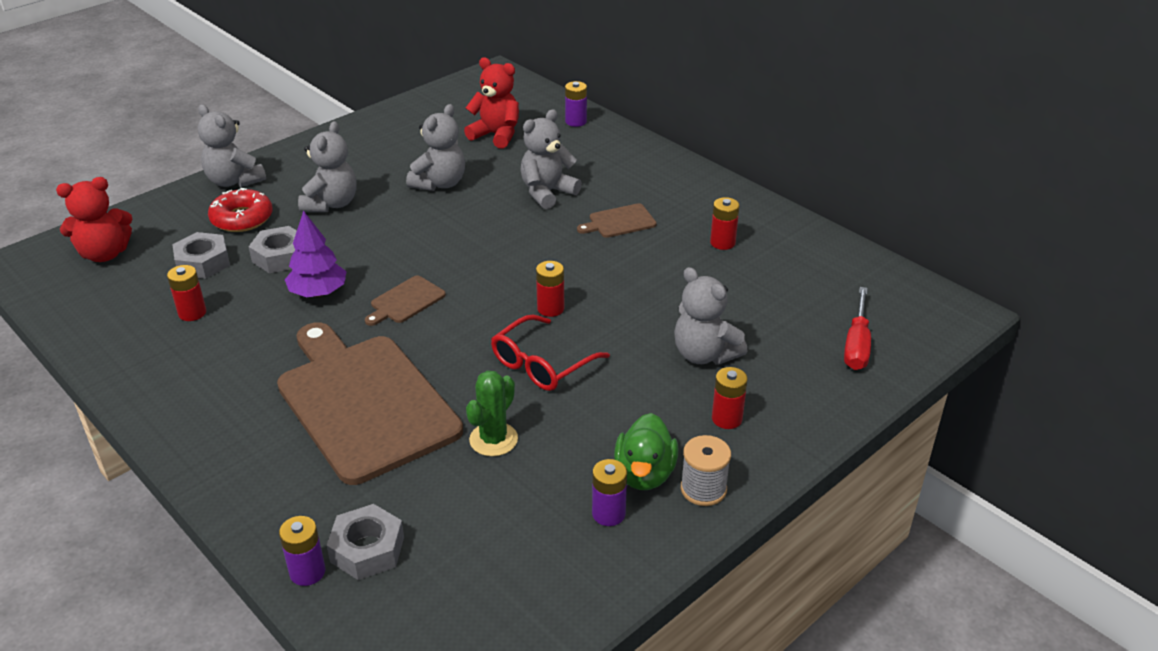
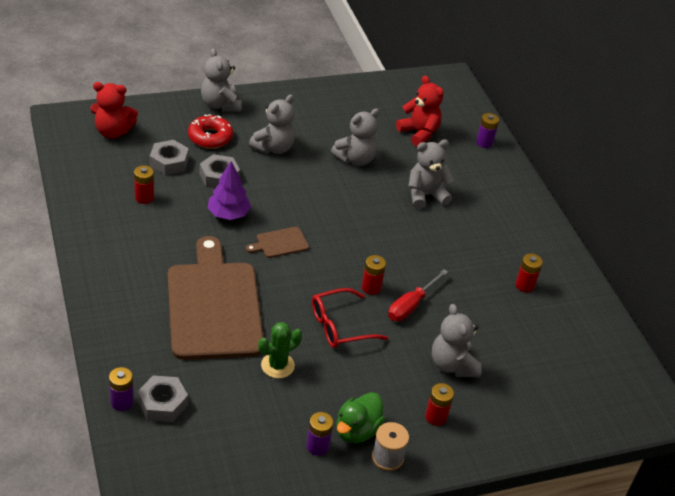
camera: 20 degrees right, 5 degrees up
brown cutting board [577,203,657,238] -> none
red screwdriver [844,287,871,370] -> red screwdriver moved to [388,269,448,321]

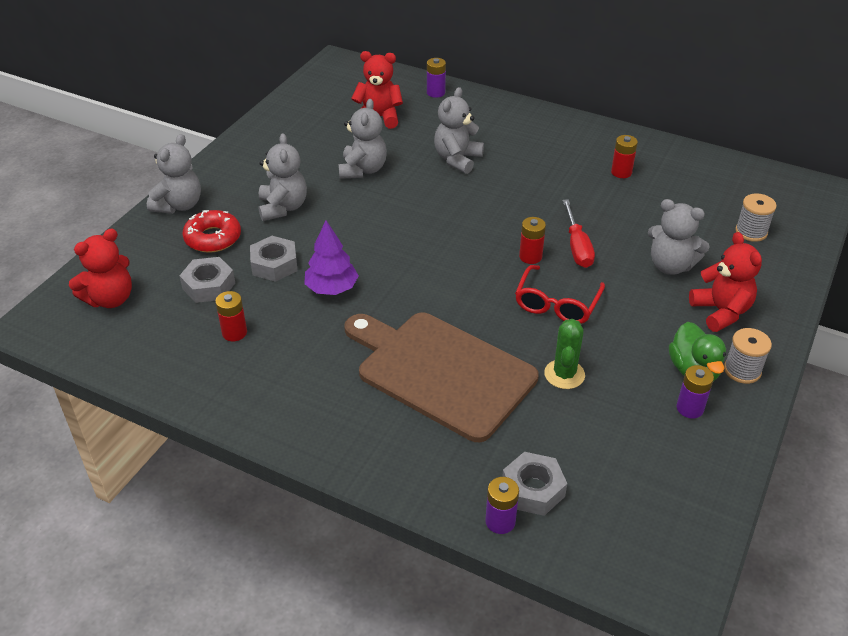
camera: 40 degrees left, 0 degrees up
grey teddy bear [201,48,242,112] -> grey teddy bear turned 90 degrees counterclockwise [147,134,201,214]
brown cutting board [246,227,309,258] -> none
red battery [425,383,454,426] -> red teddy bear [689,232,762,332]
none -> grey spool [735,193,777,242]

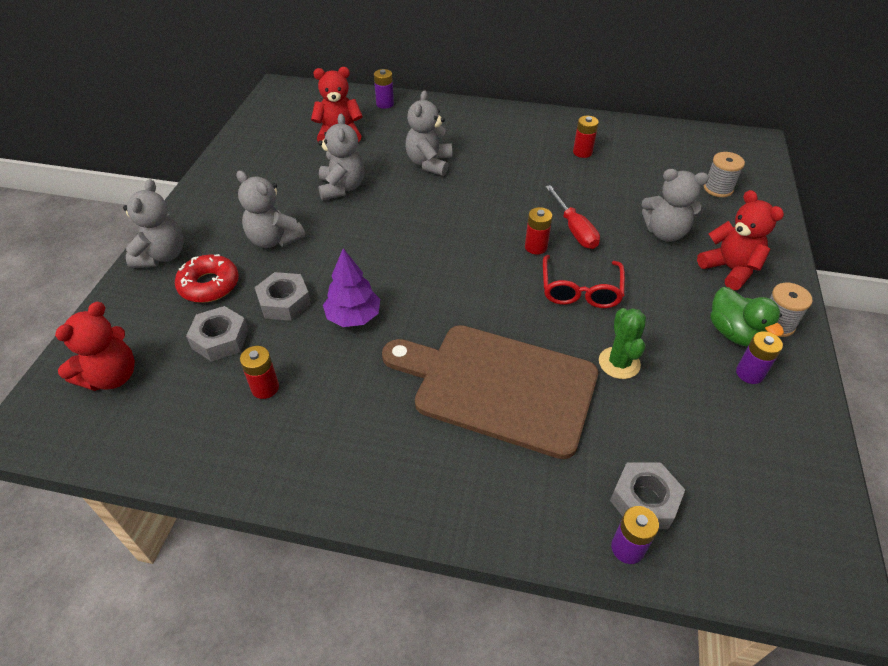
camera: 15 degrees left, 5 degrees up
grey teddy bear [258,133,307,221] -> grey teddy bear turned 150 degrees clockwise [236,171,305,248]

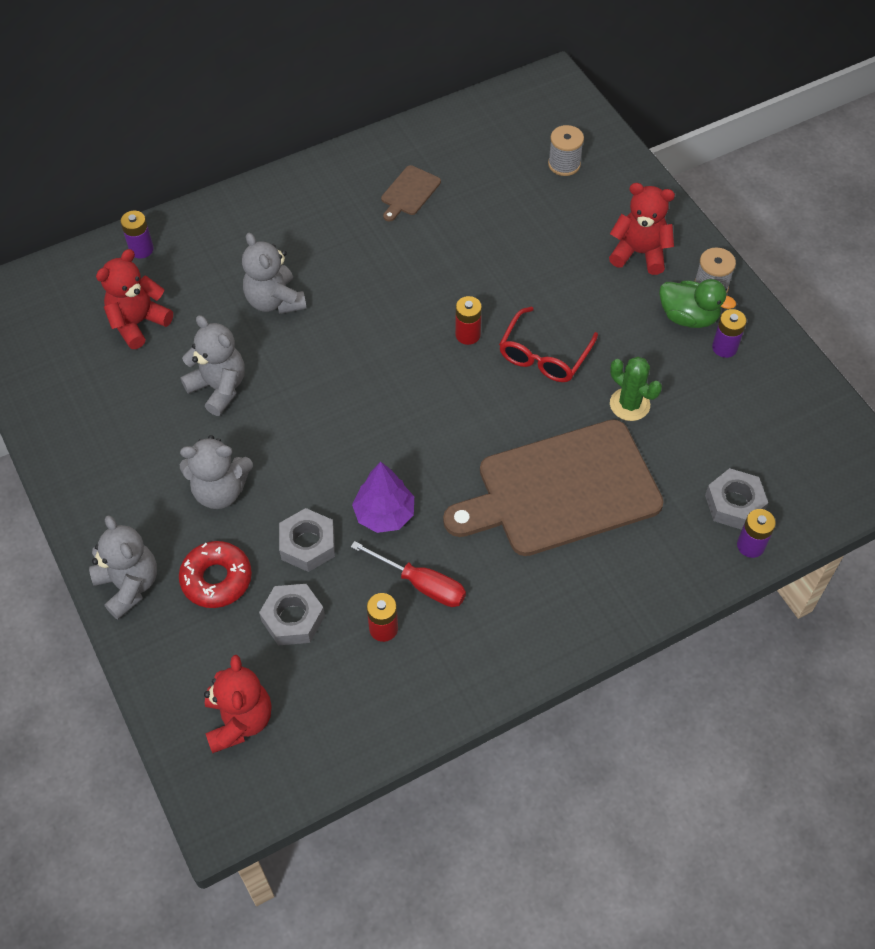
camera: 40 degrees left, 10 degrees up
red glasses [543,255,625,308] -> red glasses turned 60 degrees clockwise [499,307,598,382]
red screwdriver [545,185,600,249] -> red screwdriver moved to [351,541,466,607]
red battery [573,116,599,158] -> brown cutting board [381,165,441,221]
grey teddy bear [642,169,709,242] -> none

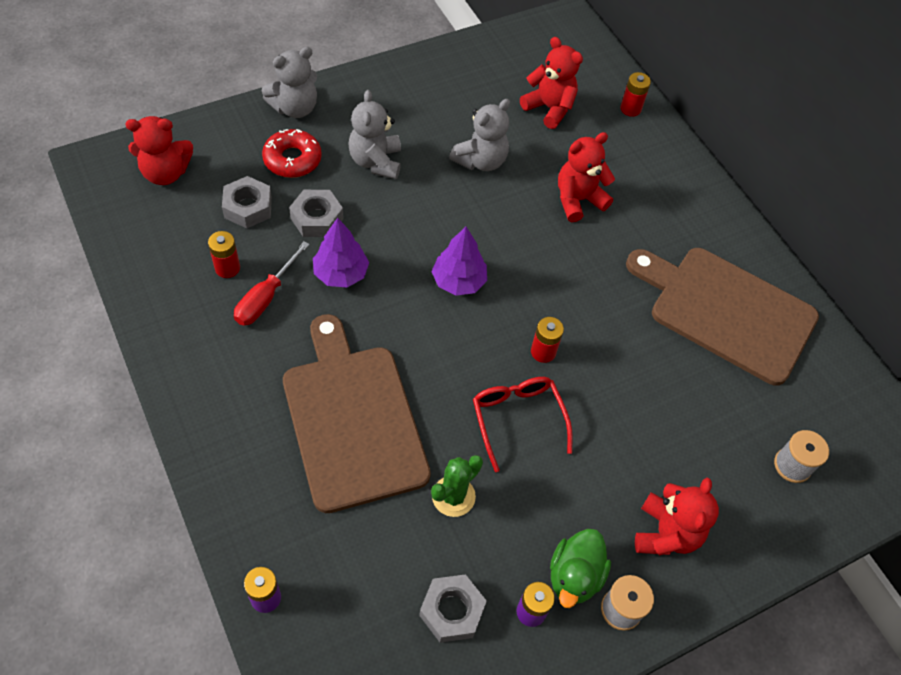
camera: 85 degrees right, 0 degrees up
purple battery [120,211,154,259] -> red battery [620,72,651,117]
grey teddy bear [242,233,307,314] -> red teddy bear [558,132,615,222]
brown cutting board [381,165,441,221] -> brown cutting board [626,248,819,386], size x2.48
red glasses [499,307,598,382] -> red glasses turned 45 degrees clockwise [473,377,573,472]
grey nut [705,468,768,530] -> grey nut moved to [419,574,487,643]
none -> purple tree [431,227,487,296]

